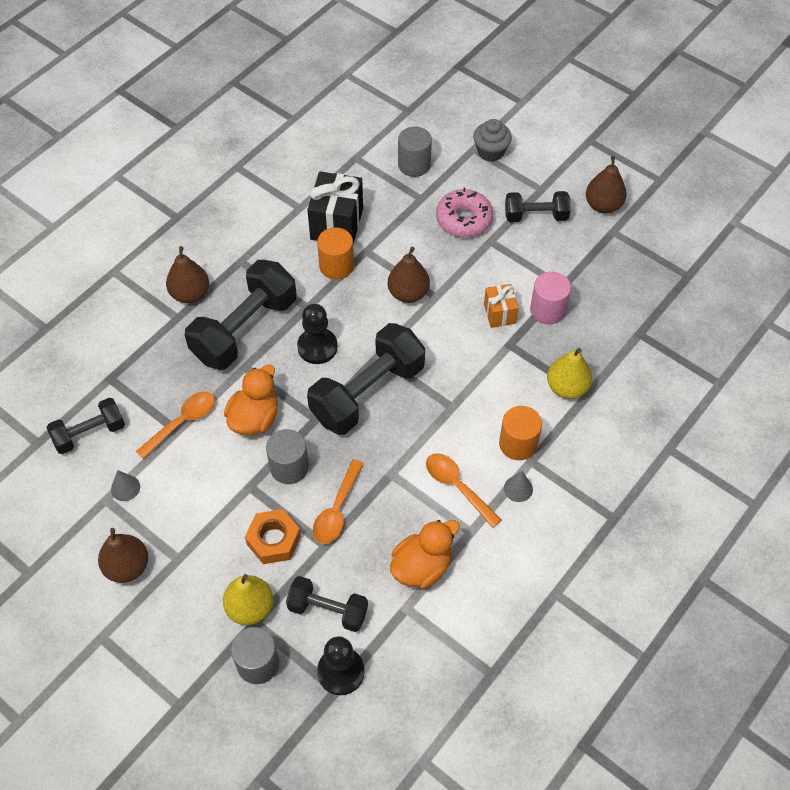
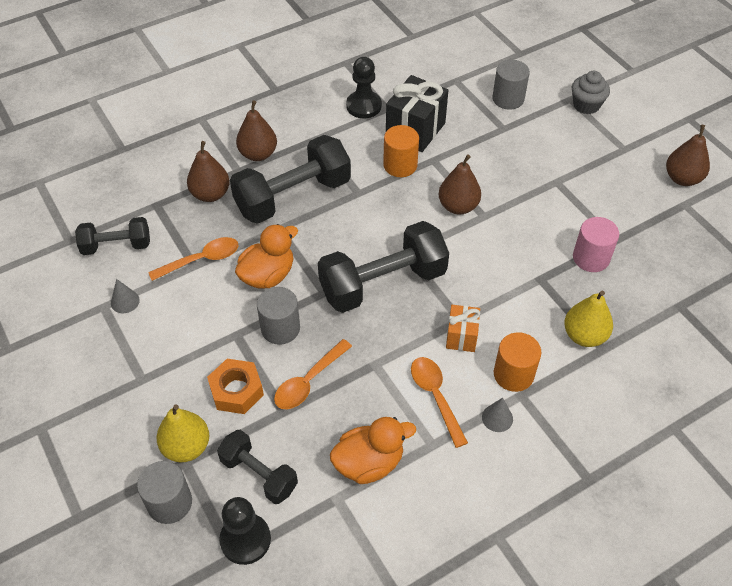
camera: 20 degrees right, 5 degrees down
brown pear [98,528,148,583] -> brown pear moved to [187,141,230,202]
black pawn [297,304,338,364] -> black pawn moved to [346,57,382,118]
pink donut [436,188,493,238] -> none
orange gift [484,284,518,328] -> orange gift moved to [446,305,480,352]
black dumbbell [505,191,571,222] -> none

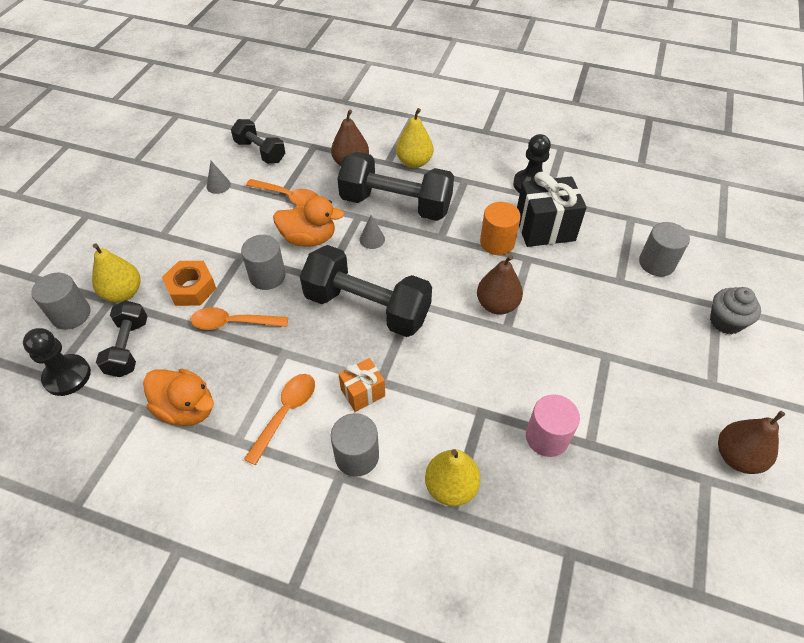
camera: 50 degrees right, 0 degrees up
brown pear [236,100,277,161] -> yellow pear [396,108,433,168]
grey cone [482,398,513,432] -> grey cone moved to [359,215,385,249]
orange cylinder [494,332,541,392] -> grey cylinder [331,413,379,477]

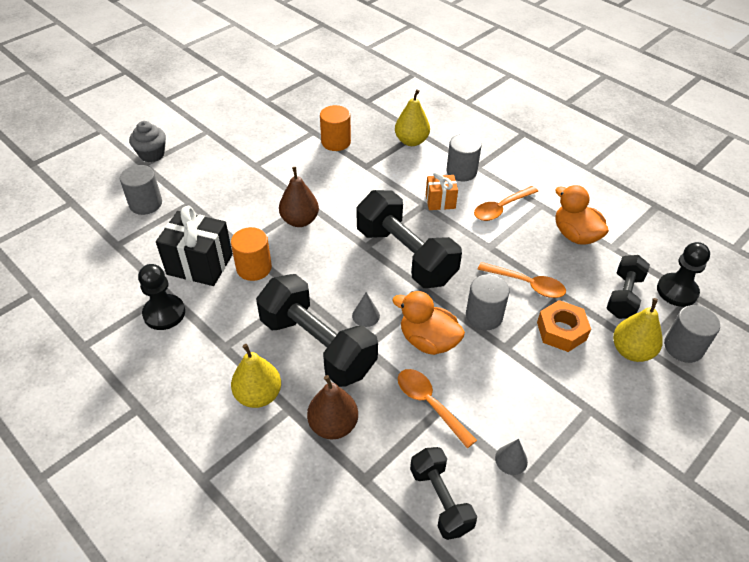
camera: 155 degrees left, 5 degrees down
pink cylinder [526,394,580,457] -> orange cylinder [320,105,351,151]
brown pear [718,411,785,474] -> none

